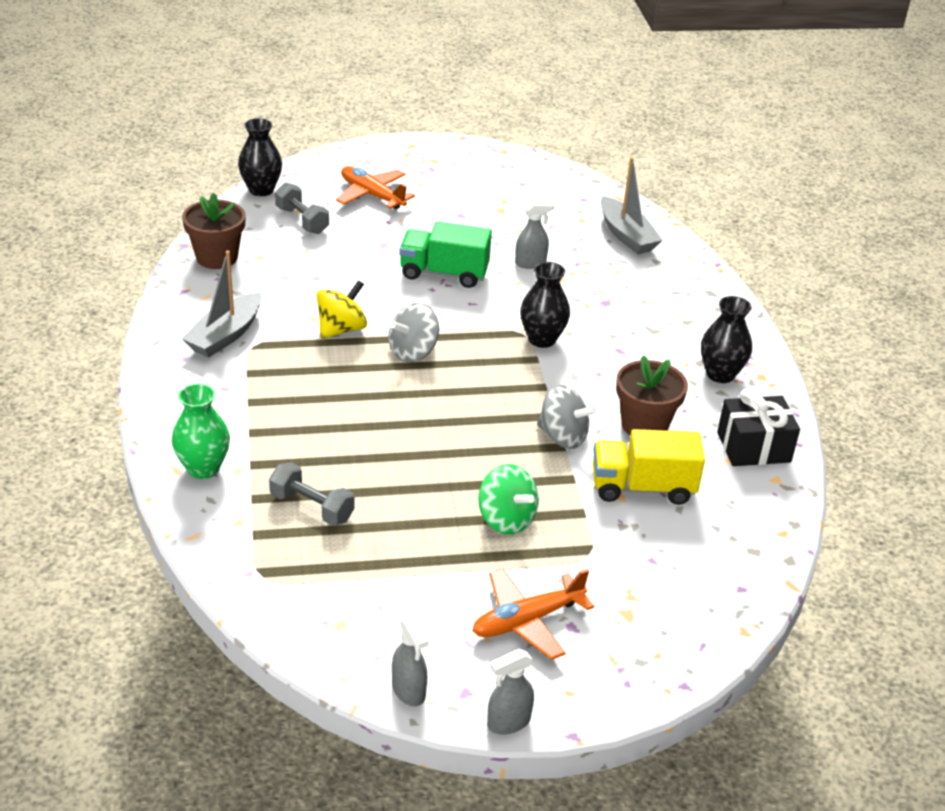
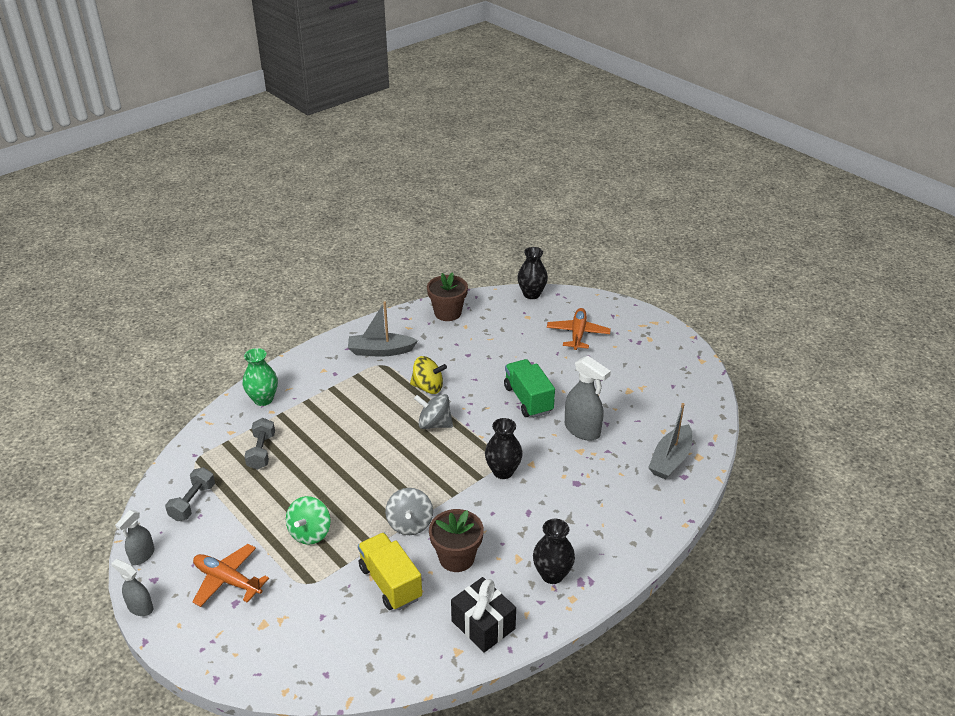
camera: 60 degrees right, 0 degrees up
grey dumbbell [275,182,329,234] -> grey dumbbell moved to [165,467,215,521]
grey spray bottle [515,201,554,269] -> grey spray bottle [565,356,611,441], size x1.65

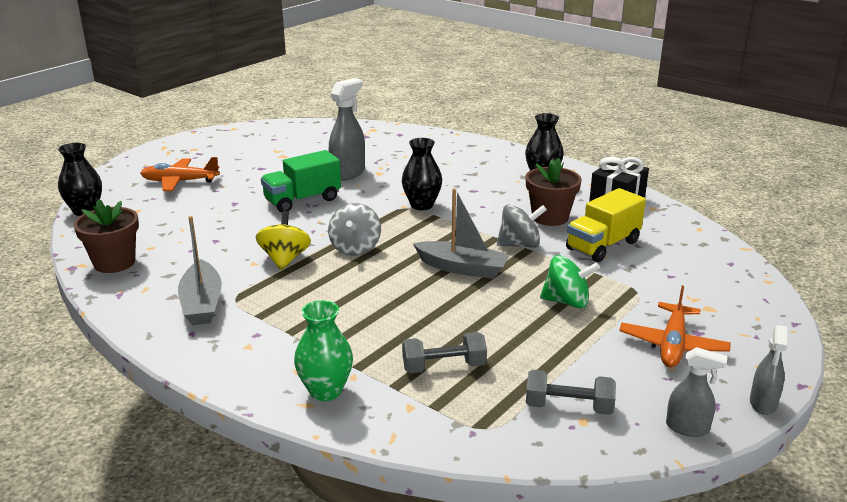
camera: 100 degrees left, 10 degrees down
grey boat [648,403,693,479] -> grey boat moved to [413,188,510,279]

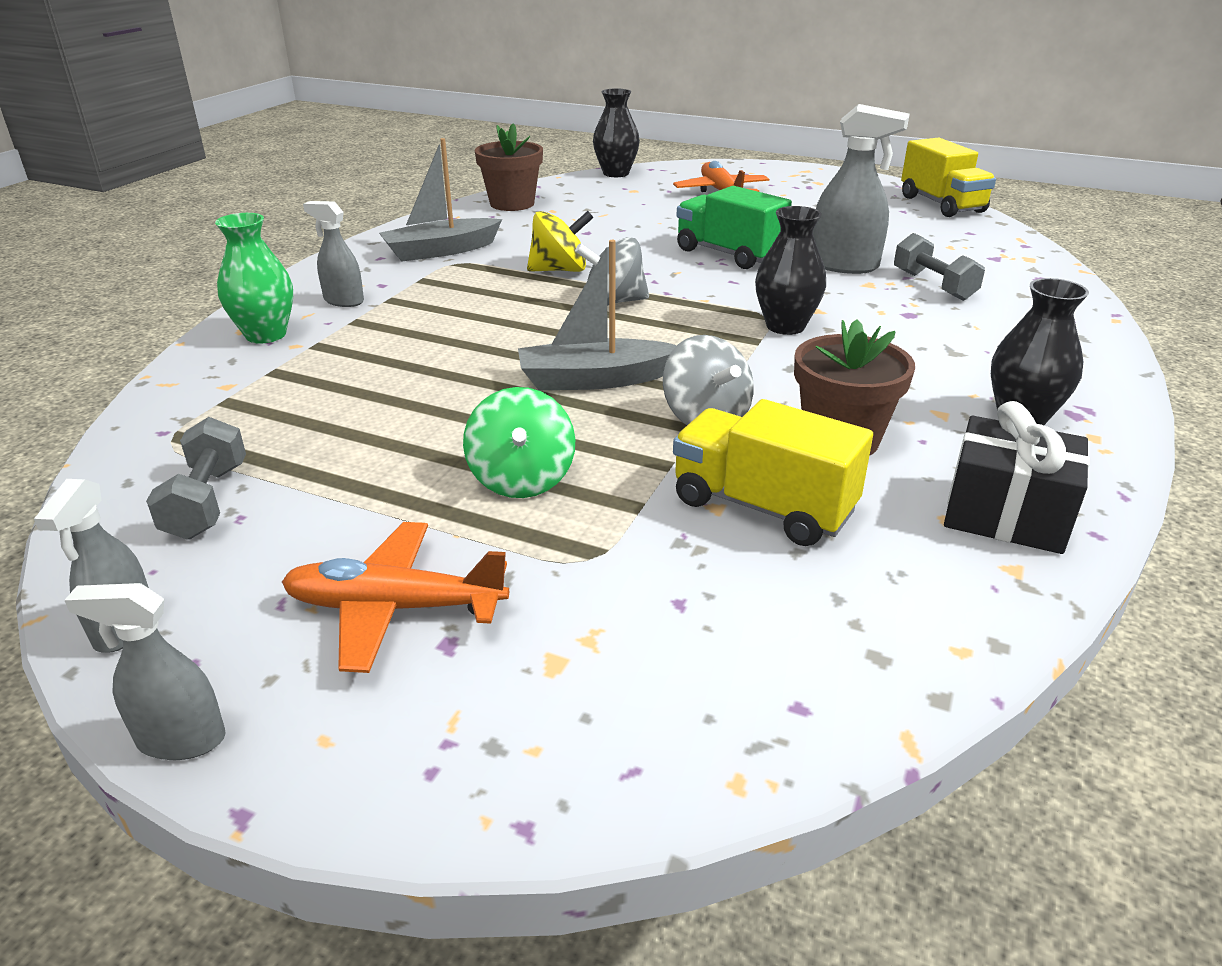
camera: 75 degrees right, 5 degrees up
grey dumbbell [402,332,487,373] -> grey dumbbell moved to [894,233,985,301]
grey boat [413,188,510,279] -> grey boat turned 75 degrees clockwise [518,240,677,390]
none -> grey spray bottle [303,201,364,307]
none -> yellow truck [901,138,996,217]

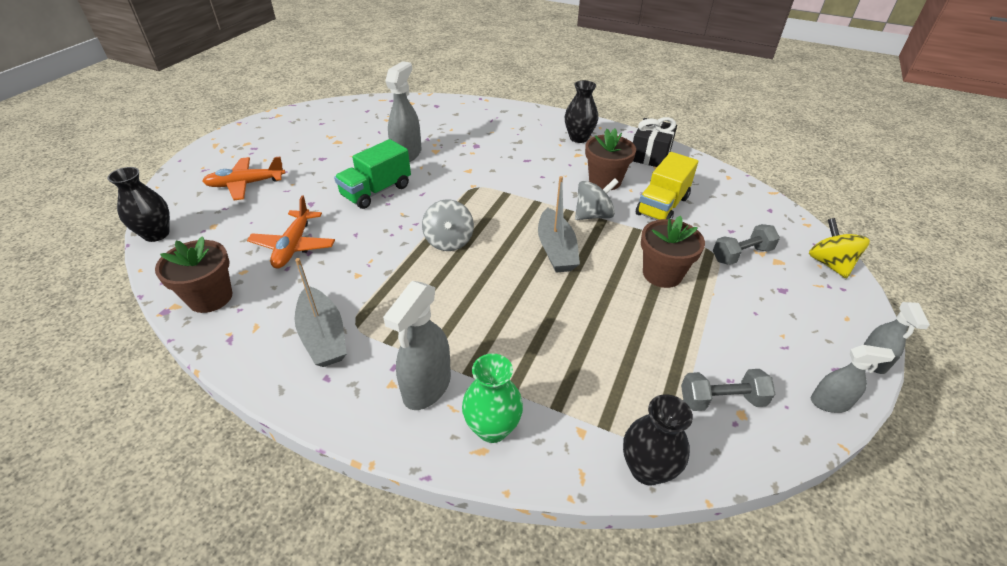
camera: 90 degrees left, 10 degrees up
orange plane [282,522,509,673] -> orange plane moved to [247,195,335,269]
grey spray bottle [303,201,364,307] -> grey spray bottle [383,281,451,410], size x1.65
green spinning top [463,387,575,498] -> brown flower pot [641,216,705,288]
yellow spinning top [527,211,594,272] -> yellow spinning top moved to [809,218,870,279]
black vase [755,206,826,335] -> black vase moved to [623,394,693,485]
grey dumbbell [894,233,985,301] -> grey dumbbell moved to [713,224,780,265]
yellow truck [901,138,996,217] -> none

